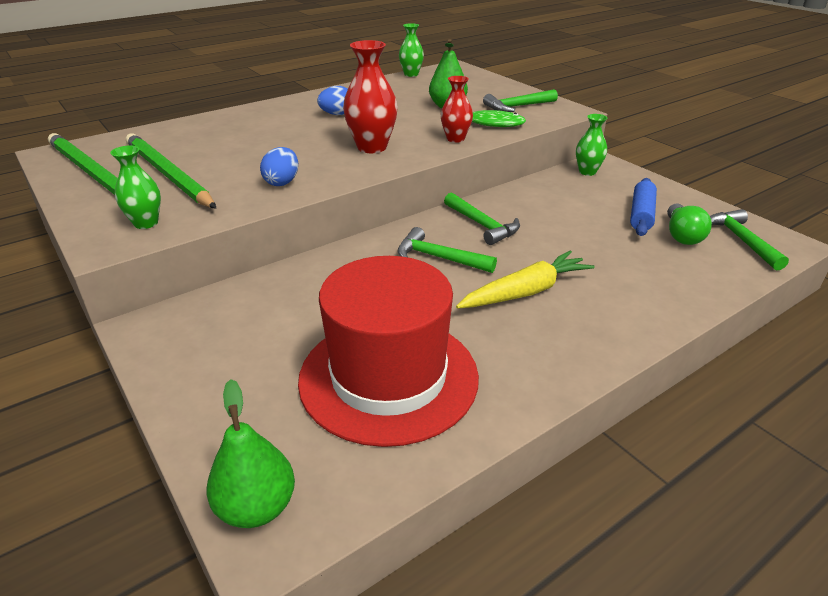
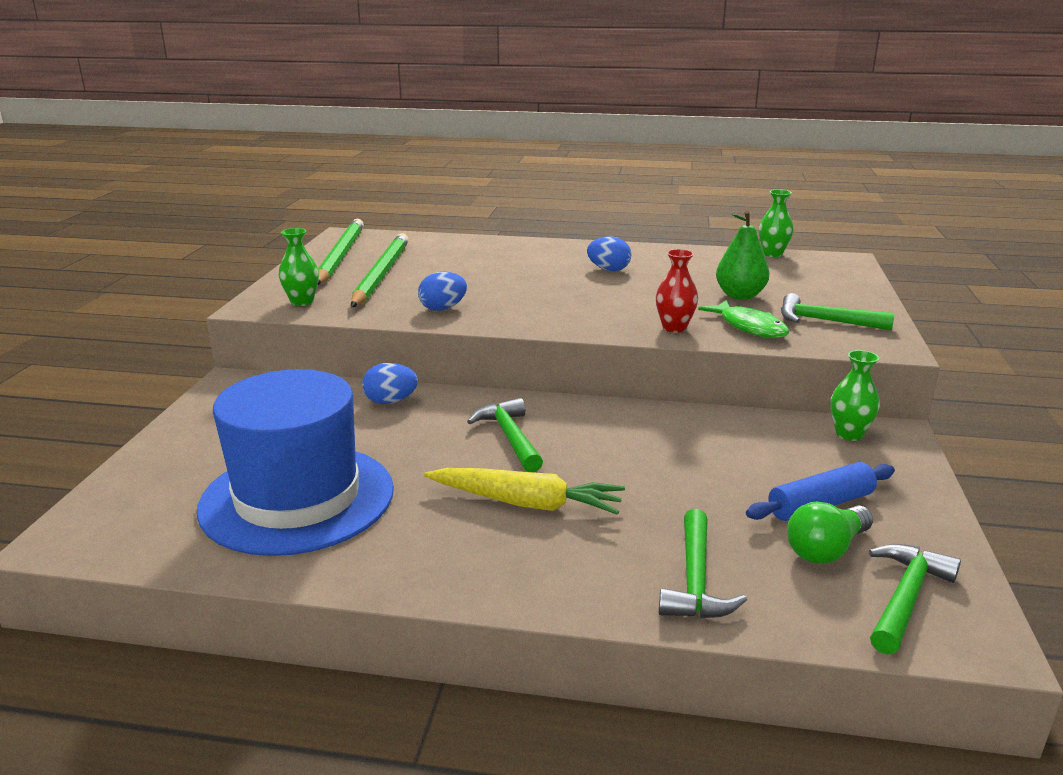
camera: 45 degrees right, 10 degrees down
green pear [207,379,295,528] -> none
red hat [298,256,479,447] -> blue hat [197,369,394,556]
red vase [343,40,398,153] -> none
green hammer [444,192,520,245] -> green hammer moved to [659,509,747,619]
none -> blue egg [362,363,418,404]

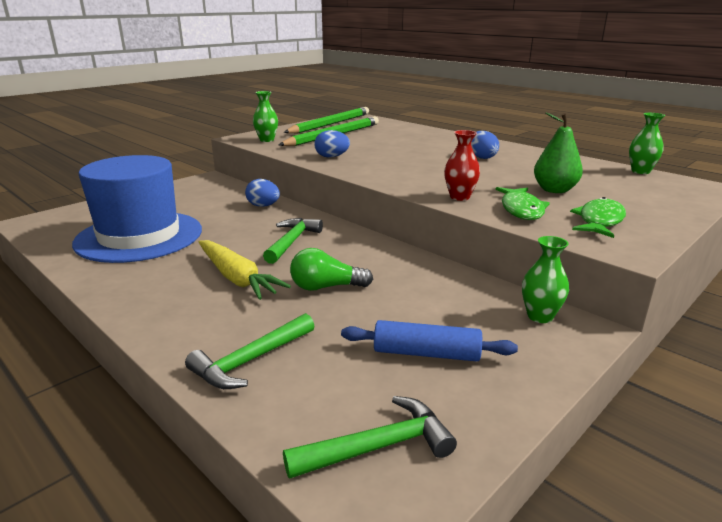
camera: 35 degrees right, 0 degrees up
green hammer [781,293,895,331] -> green fish [570,197,626,238]
green light bulb [787,501,873,564] -> green light bulb moved to [290,248,373,291]

